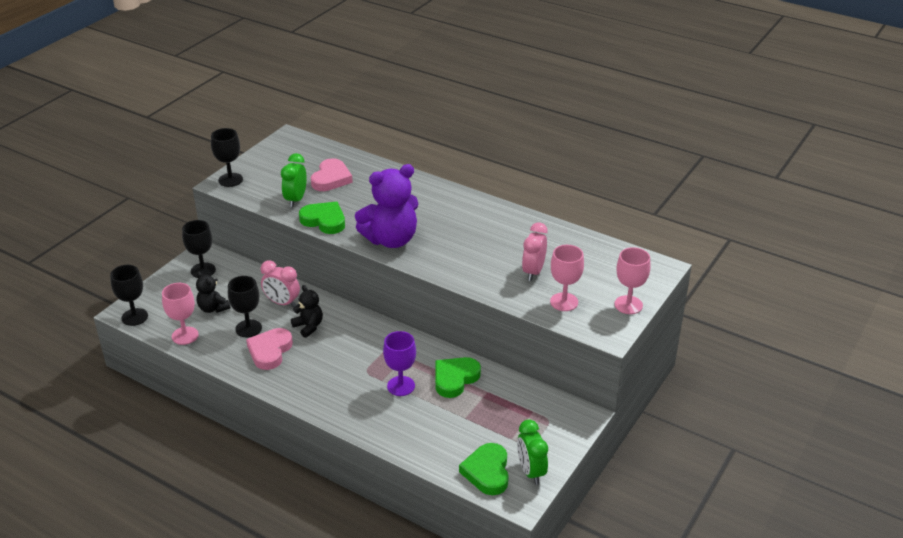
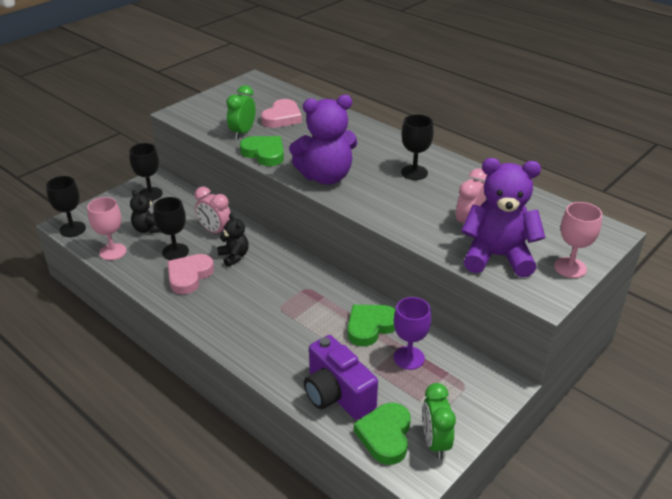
camera: 10 degrees right, 0 degrees up
black goblet [211,128,243,187] -> black goblet moved to [401,114,434,180]
purple goblet [383,331,416,396] -> purple goblet moved to [394,297,431,370]
pink goblet [550,245,584,311] -> purple teddy bear [461,158,546,277]
none -> purple camera [304,335,378,420]

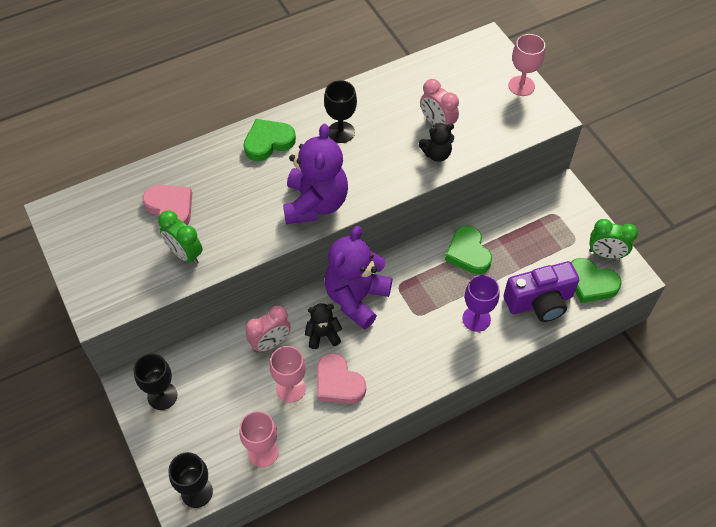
camera: 70 degrees left, 20 degrees up
black teddy bear [130,190,160,234] -> black teddy bear moved to [419,123,454,162]
black goblet [153,197,189,260] -> pink goblet [270,346,306,403]
green heart [240,136,284,166] -> green heart moved to [244,119,296,161]
purple goblet [394,297,431,370] -> purple goblet moved to [462,275,500,332]
purple teddy bear [461,158,546,277] -> purple teddy bear moved to [324,226,392,330]

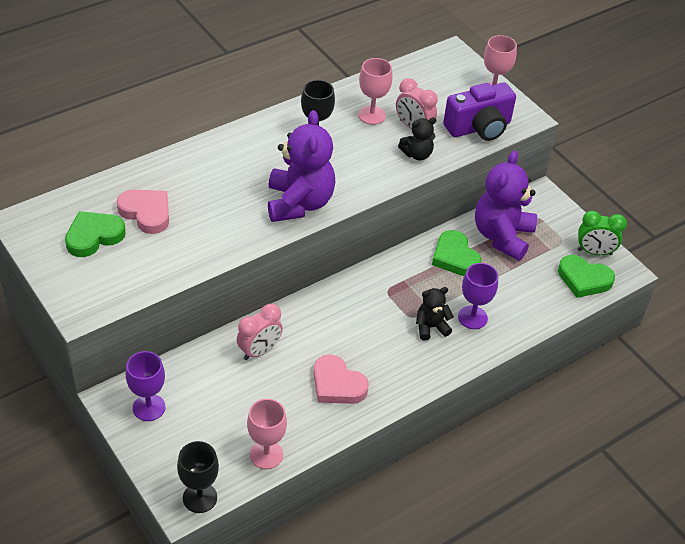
camera: 10 degrees left, 10 degrees down
black goblet [133,353,177,410] -> purple goblet [126,351,166,421]
green clock [158,210,203,265] -> none
green heart [244,119,296,161] -> green heart moved to [65,211,126,257]
pink goblet [270,346,306,403] -> pink goblet moved to [358,58,392,125]
black teddy bear [305,303,342,349] -> black teddy bear moved to [416,287,454,341]
purple teddy bear [324,226,392,330] -> purple teddy bear moved to [475,150,537,261]
purple camera [503,261,579,322] -> purple camera moved to [443,83,516,141]

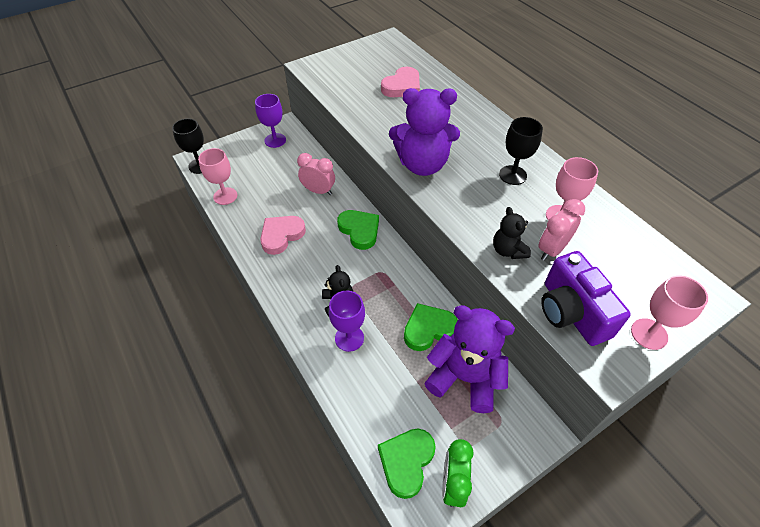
camera: 95 degrees right, 5 degrees up
green heart [65,211,126,257] -> green heart moved to [337,210,379,250]
pink clock [237,304,283,360] -> pink clock turned 150 degrees clockwise [297,153,335,195]

